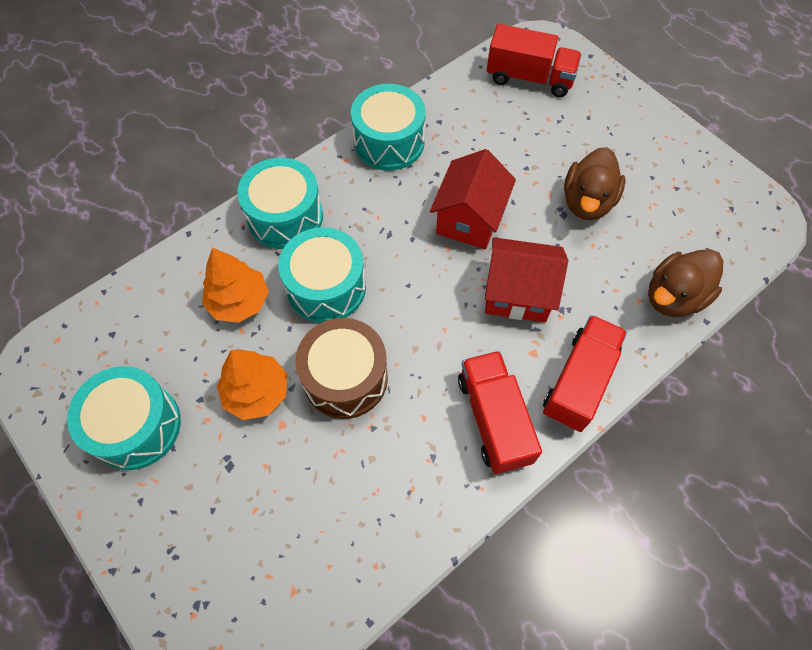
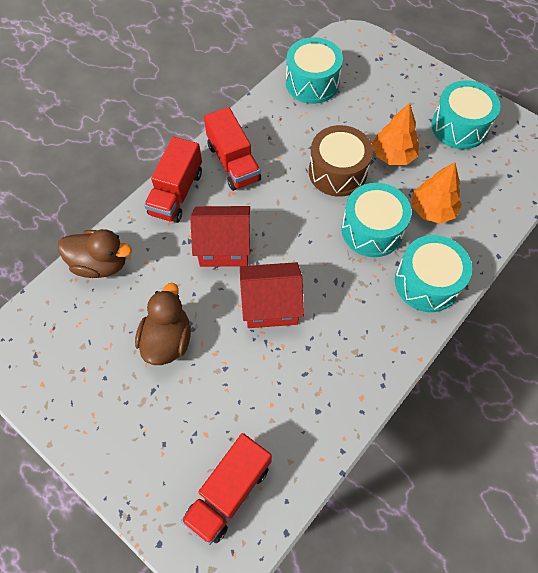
camera: 170 degrees right, 0 degrees up
turquoise drum [351,84,426,171] -> turquoise drum moved to [286,37,343,104]
red house [430,149,516,249] -> red house turned 75 degrees clockwise [240,262,304,328]
red truck [487,24,582,97] -> red truck turned 60 degrees counterclockwise [181,433,272,545]
brown duck [648,249,723,317] -> brown duck turned 60 degrees clockwise [58,229,132,278]

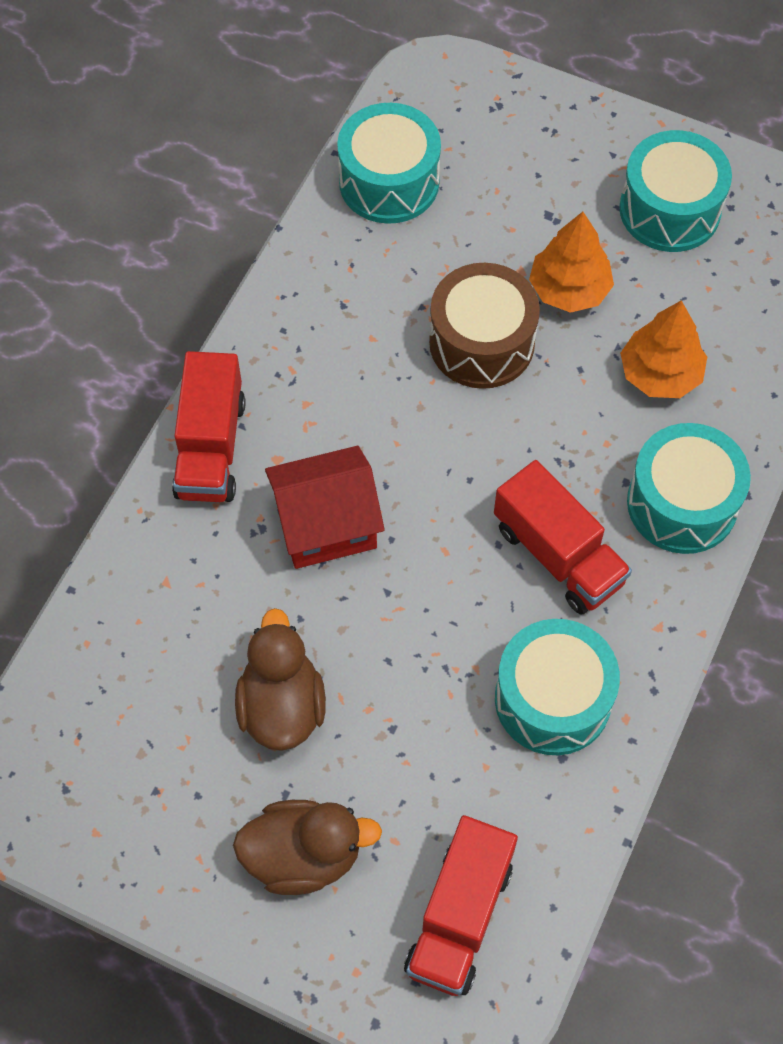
camera: 15 degrees left, 0 degrees up
brown duck [58,229,132,278] -> brown duck moved to [233,800,382,895]
red truck [204,107,261,191] -> red truck moved to [494,460,632,615]
red house [240,262,304,328] -> none
turquoise drum [341,183,412,257] -> turquoise drum moved to [495,619,620,755]

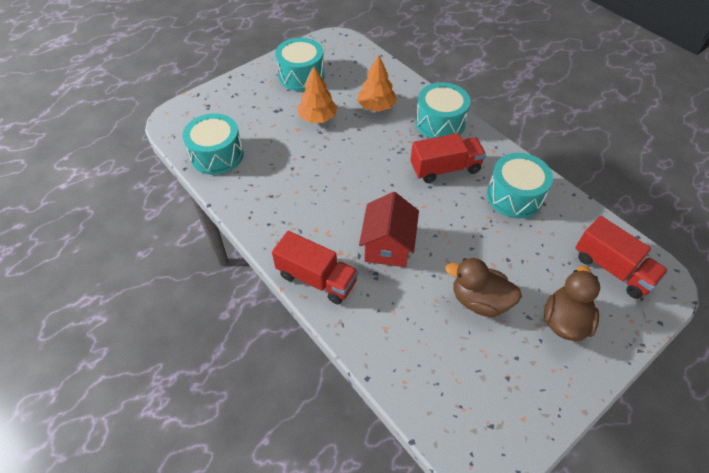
camera: 65 degrees left, 10 degrees down
brown drum [429,263,540,389] -> none

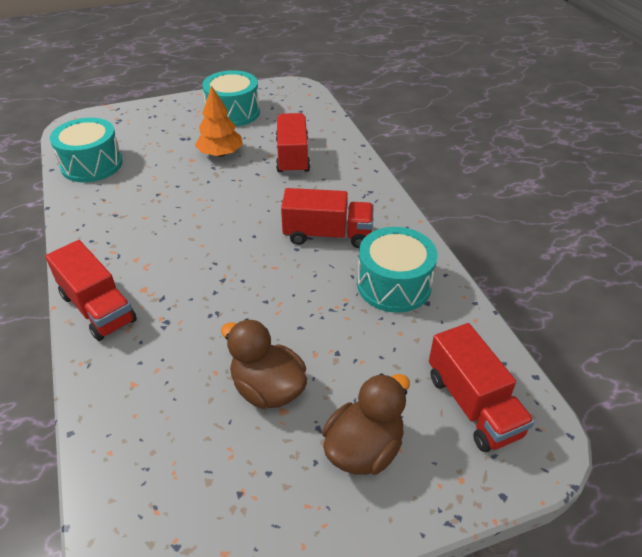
camera: 20 degrees right, 10 degrees down
orange tree [357,55,397,112] -> red truck [276,113,310,174]
red house [359,192,419,267] -> none
turquoise drum [415,82,471,138] -> none

